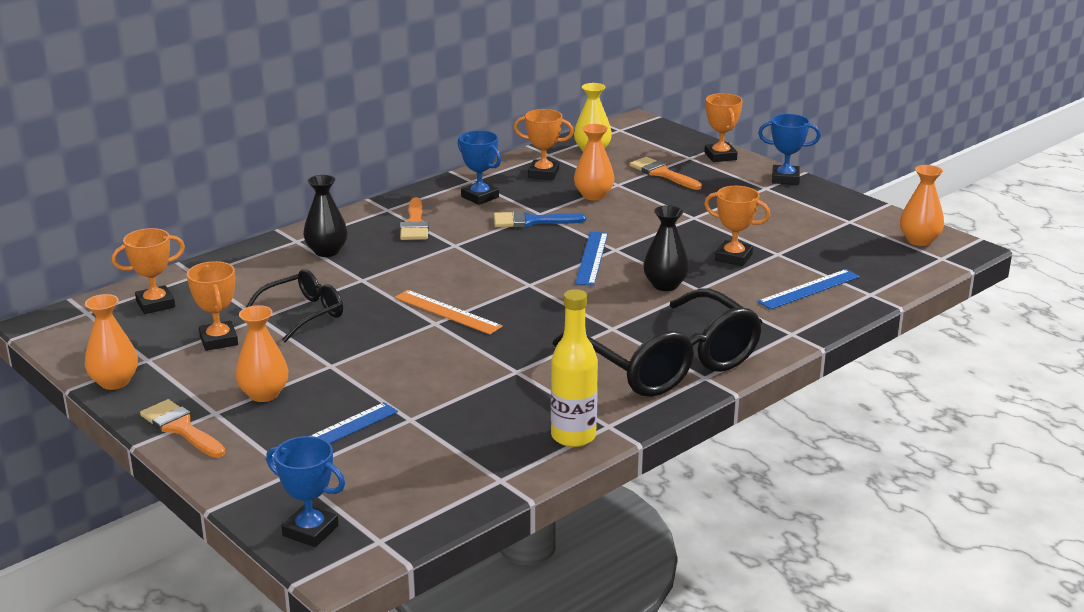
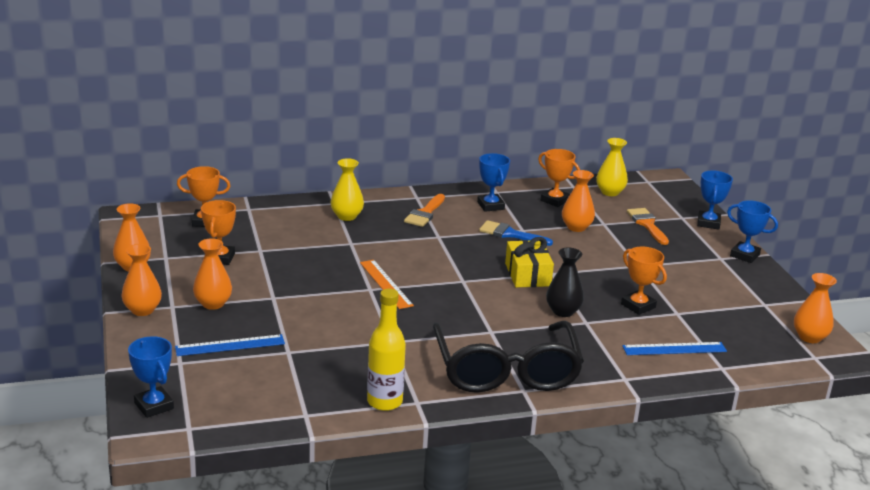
camera: 25 degrees right, 0 degrees up
orange brush [140,399,226,458] -> orange vase [122,244,162,316]
black glasses [245,269,343,342] -> none
black vase [303,175,348,257] -> yellow vase [331,158,364,221]
blue ruler [575,232,608,286] -> yellow gift [505,237,554,287]
orange trophy [705,93,743,162] -> blue trophy [697,171,733,230]

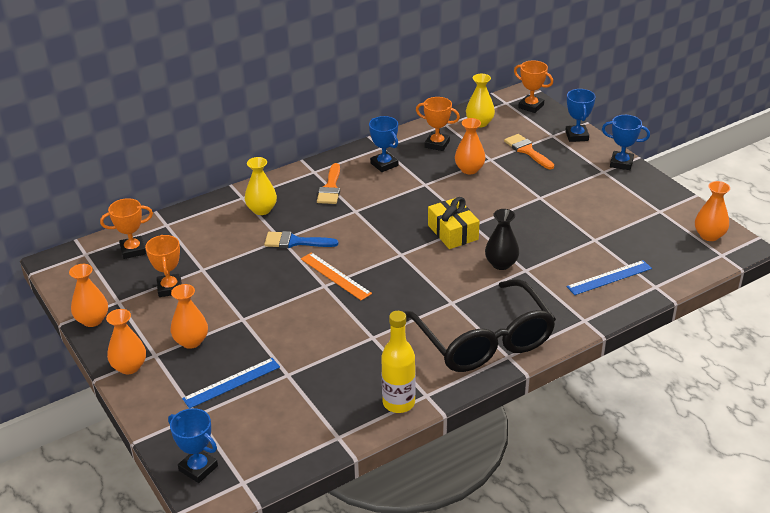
camera: 15 degrees left, 10 degrees up
blue brush [479,220,553,246] -> blue brush moved to [264,231,338,248]
orange trophy [621,247,667,315] -> orange trophy moved to [514,60,553,113]

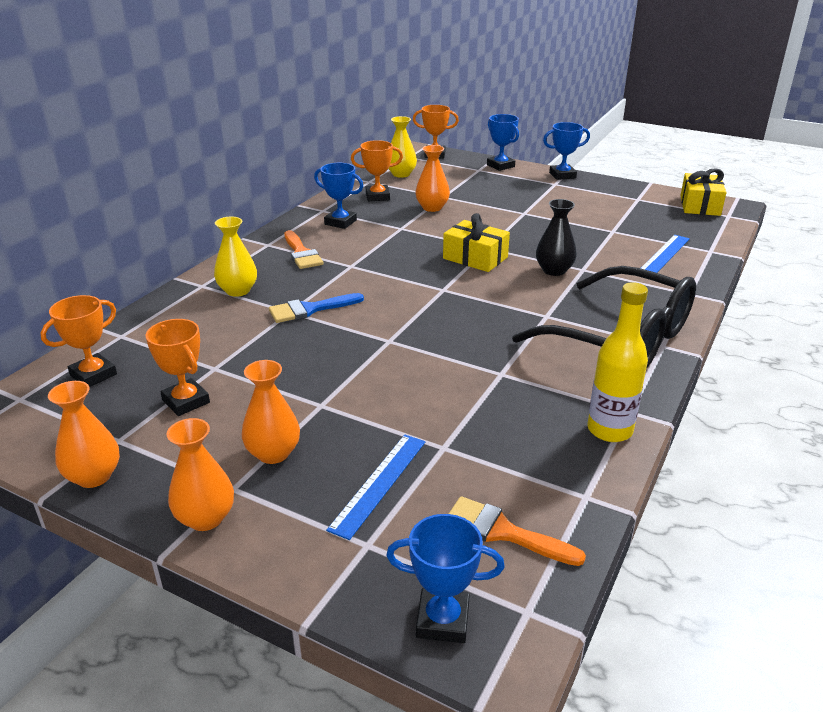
camera: 30 degrees left, 5 degrees down
orange ruler [301,252,372,301] -> none
orange brush [504,134,554,169] -> orange brush moved to [449,496,586,566]
orange vase [695,181,730,241] -> yellow gift [680,168,726,216]

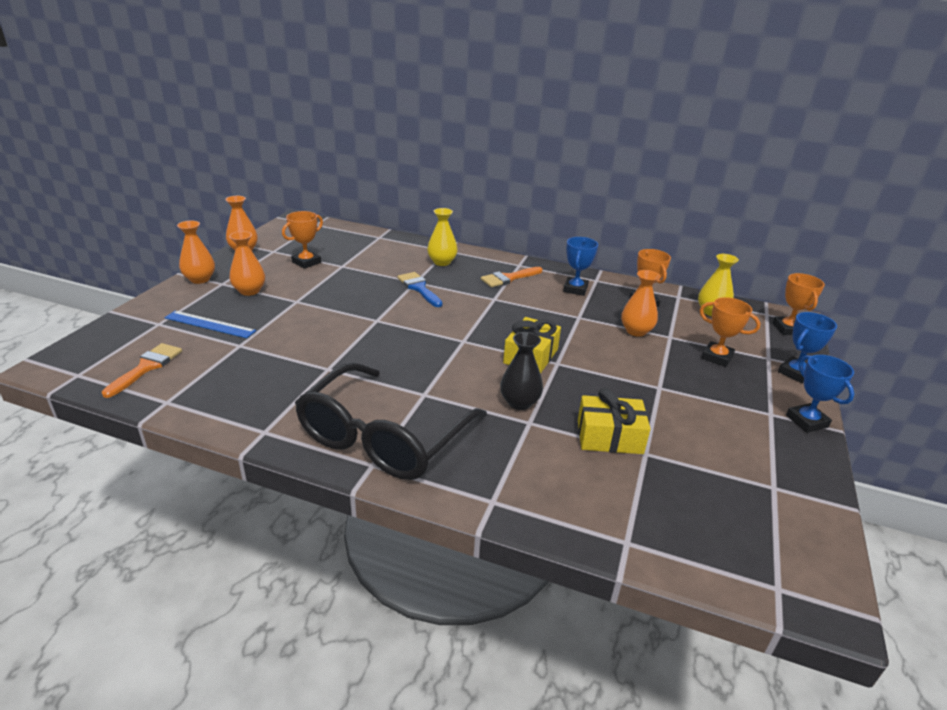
camera: 80 degrees right, 0 degrees up
orange trophy [40,295,117,387] -> orange trophy moved to [700,297,761,367]
blue trophy [386,514,505,643] -> none
yellow bottle [587,282,648,442] -> none
blue ruler [641,235,690,273] -> none
yellow gift [680,168,726,216] -> yellow gift moved to [578,388,650,454]

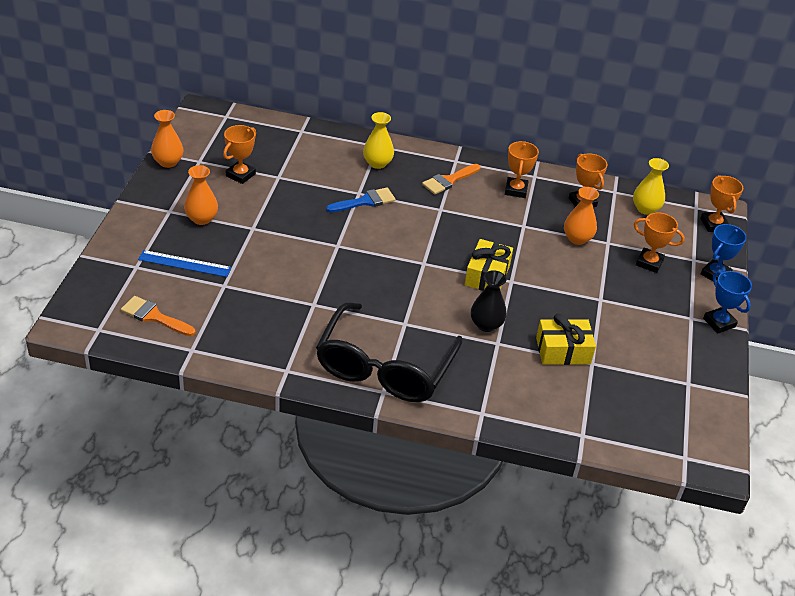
camera: 10 degrees left, 10 degrees up
orange brush [102,343,182,398] -> orange brush turned 75 degrees counterclockwise [121,296,196,336]
orange vase [177,221,215,284] -> none
blue brush [397,272,443,307] -> blue brush turned 105 degrees clockwise [326,187,396,212]
blue trophy [563,237,598,296] -> orange trophy [505,141,539,198]

